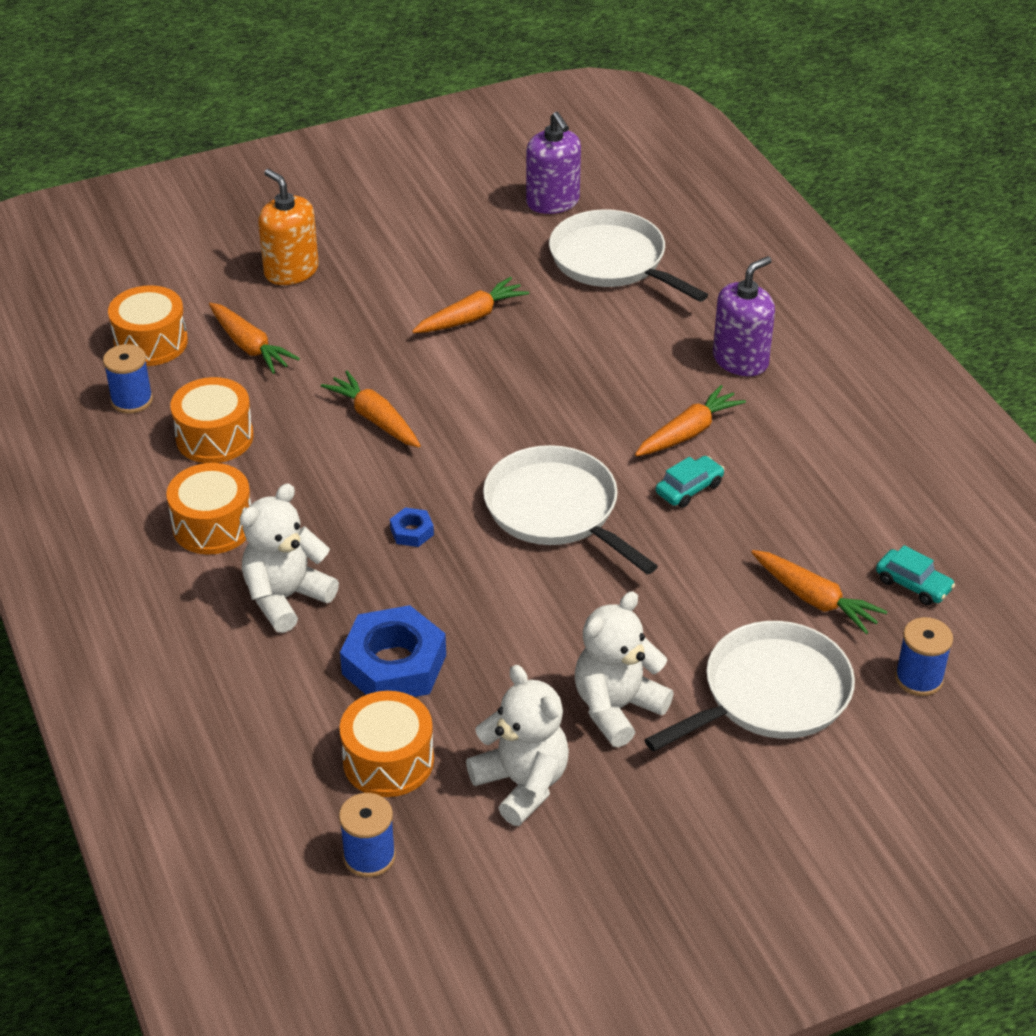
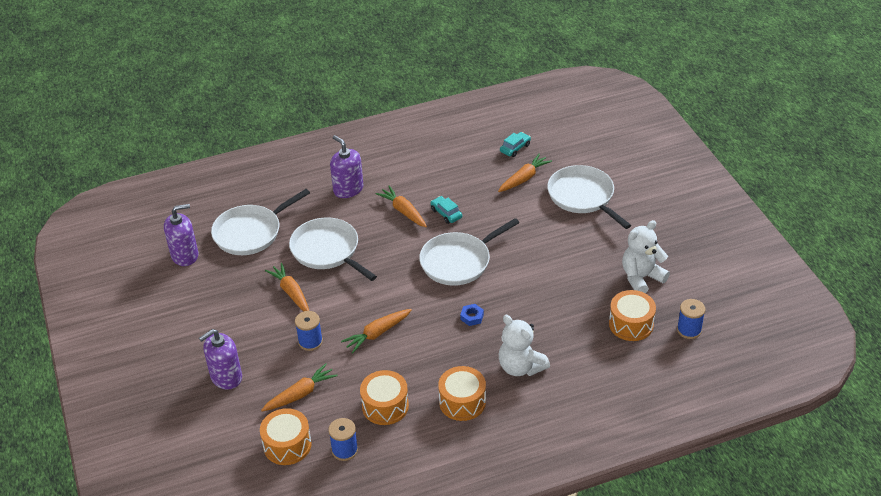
camera: 85 degrees left, 0 degrees up
orange soap dispenser [258,169,319,285] -> purple soap dispenser [199,329,242,390]
blue nut [340,605,446,697] -> none
white teddy bear [575,591,674,747] -> none
blue spool [895,617,953,696] -> blue spool moved to [295,311,323,351]
none -> white pan [289,218,377,281]

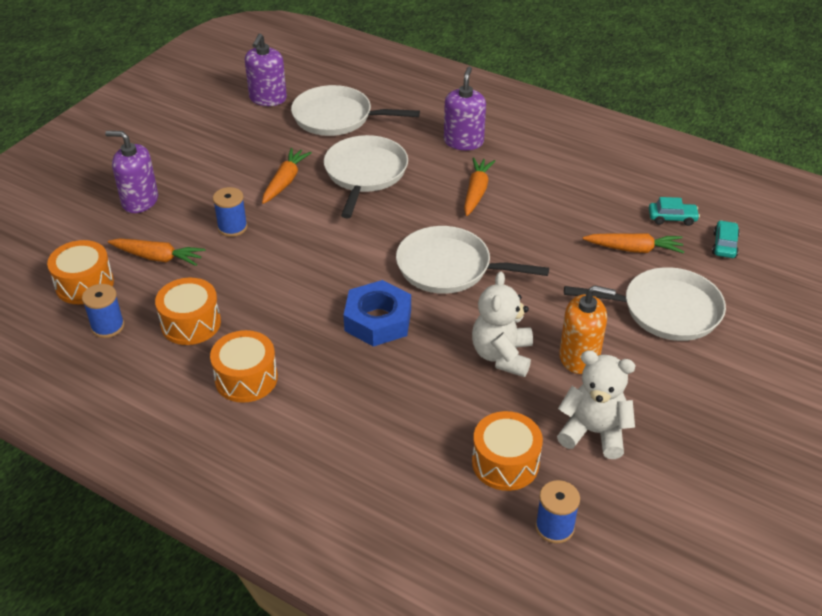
camera: 50 degrees right, 0 degrees up
purple soap dispenser [164,204,198,266] -> purple soap dispenser turned 75 degrees clockwise [245,34,287,106]
orange carrot [341,309,412,353] -> none
turquoise car [430,196,462,224] -> turquoise car moved to [712,220,740,258]
blue nut [460,304,484,326] -> blue nut [343,280,411,347], size x2.22
white teddy bear [499,315,550,376] -> white teddy bear moved to [472,272,533,377]
white pan [547,165,631,229] -> white pan turned 75 degrees clockwise [564,267,726,341]
none -> orange soap dispenser [559,285,616,374]

